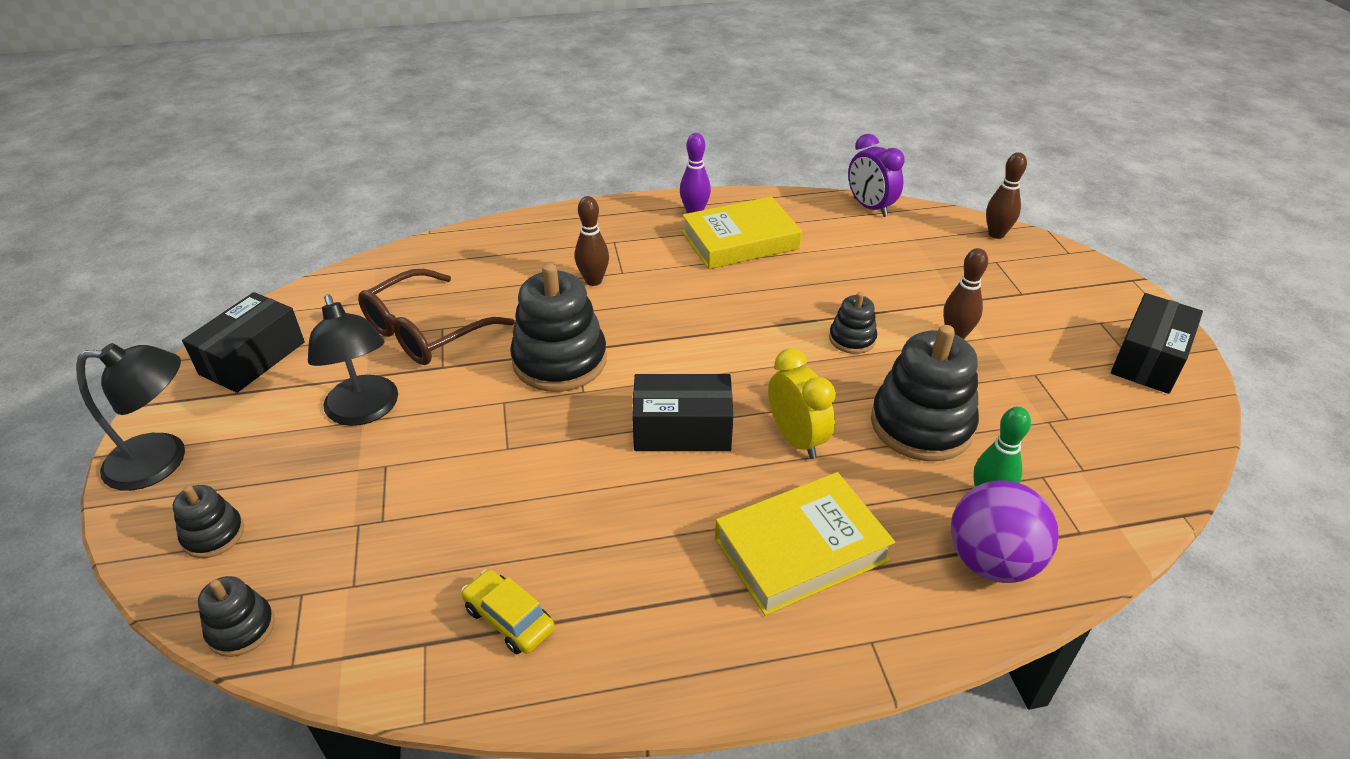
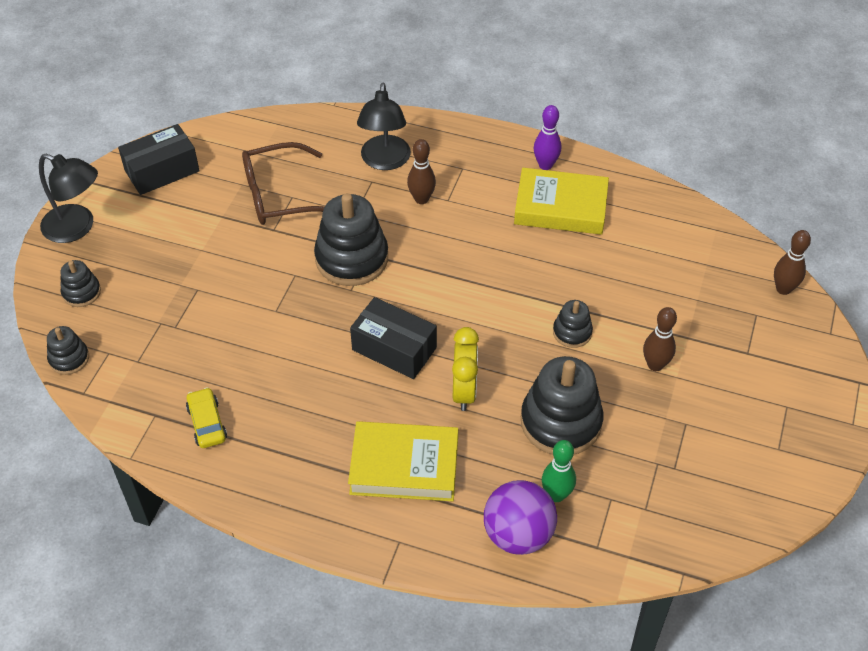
camera: 30 degrees right, 10 degrees up
black lamp [308,294,398,426] -> black lamp moved to [357,83,411,170]
purple clock [848,134,905,217] -> none
black box [1111,293,1203,394] -> none

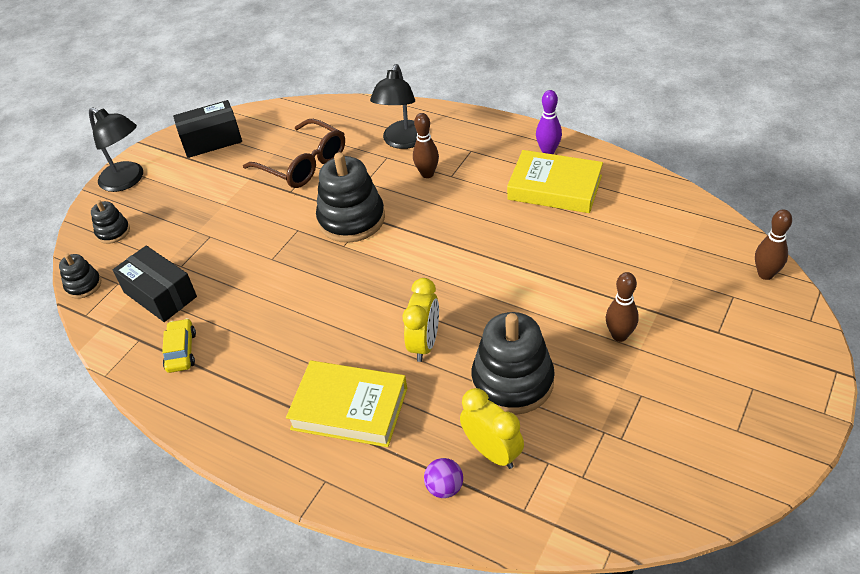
camera: 15 degrees right, 5 degrees down
brown glasses [242,142,324,225] -> brown glasses turned 135 degrees counterclockwise [243,119,345,188]
black box [350,297,437,379] -> black box moved to [113,246,197,322]
purple ball [484,480,557,555] -> purple ball [424,458,463,498], size x0.52
green bowling pin [542,440,576,502] -> yellow clock [460,388,524,469]
black stacking toy [553,300,593,348] -> none

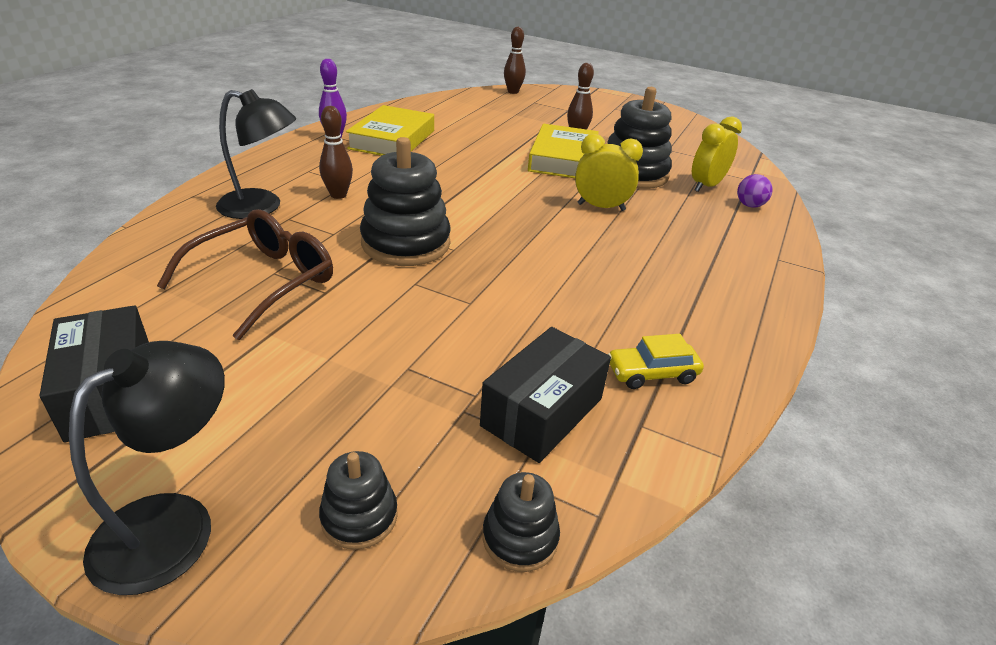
camera: 100 degrees left, 10 degrees down
yellow book [286,360,407,447] -> yellow book moved to [528,124,599,178]

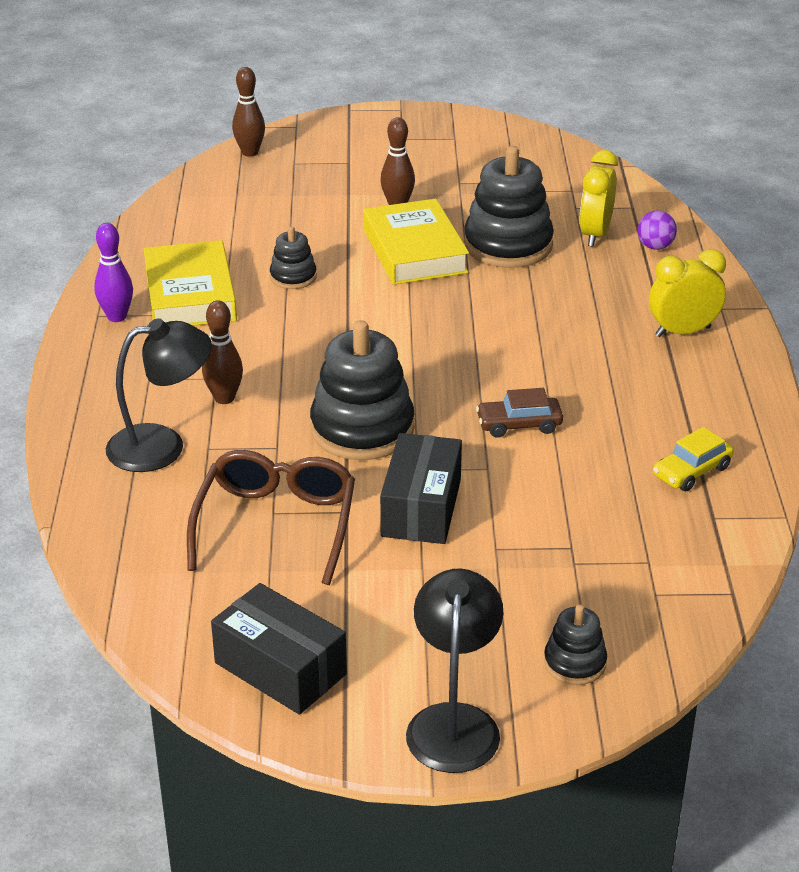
camera: 25 degrees left, 0 degrees up
black box [480,327,611,463] -> black box moved to [380,433,462,544]
black stacking toy [483,472,560,572] -> black stacking toy moved to [270,226,317,289]
yellow clock [575,134,643,211] -> yellow clock moved to [649,249,726,337]
none -> brown car [476,388,563,438]

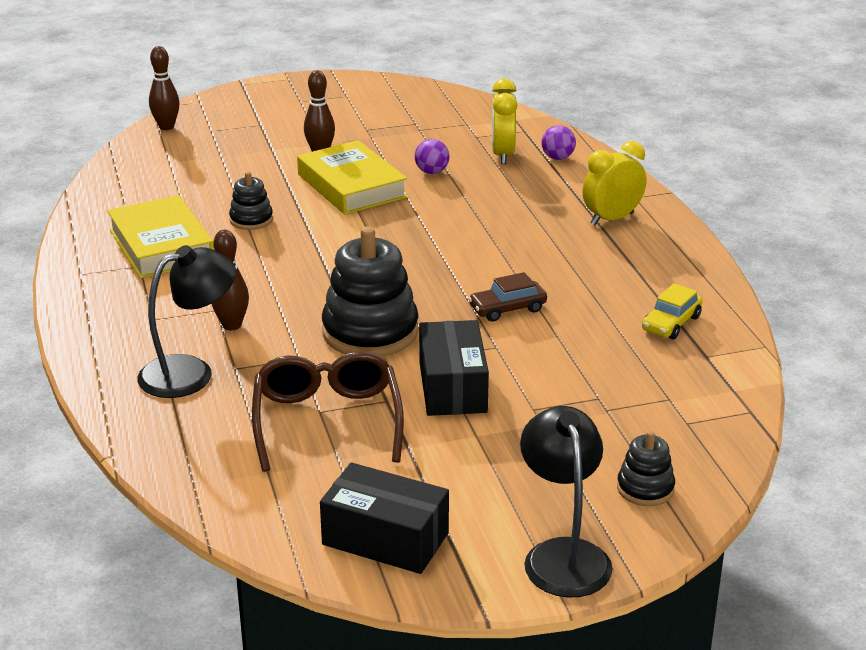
camera: 15 degrees left, 5 degrees down
purple bowling pin [94,223,133,322] -> none
black stacking toy [464,146,554,268] -> purple ball [415,139,450,174]

